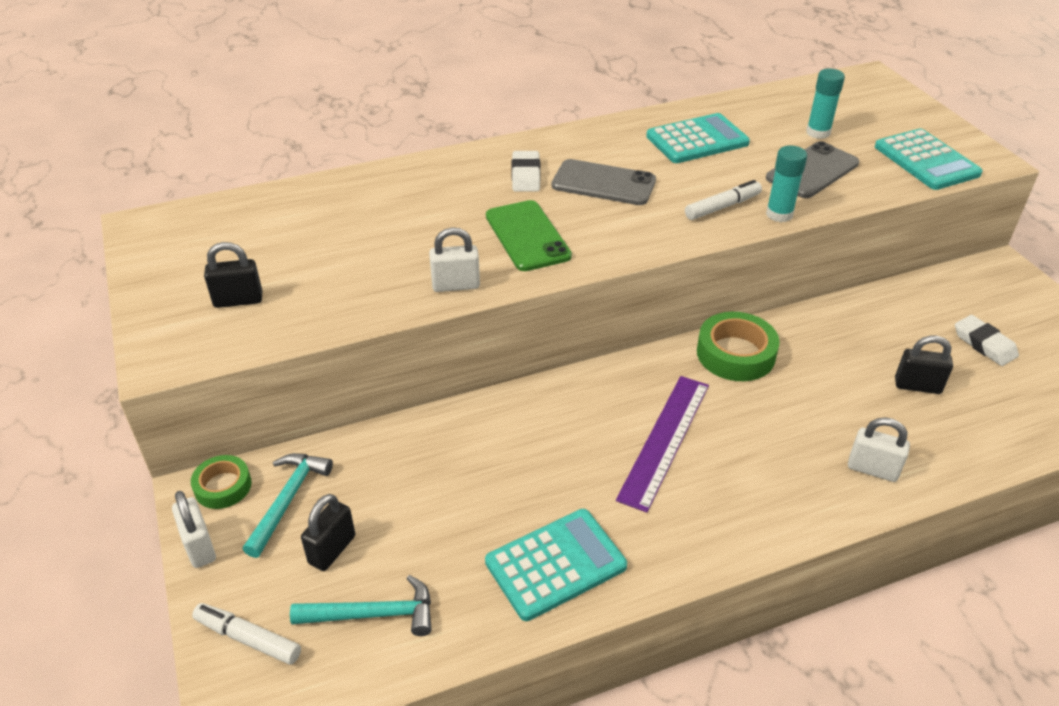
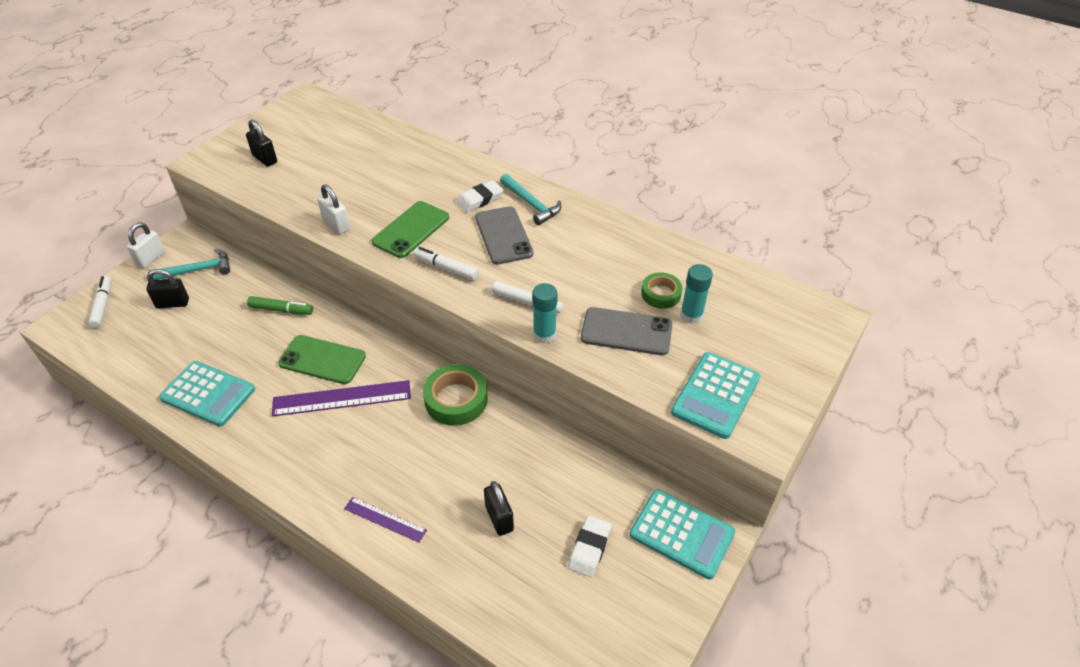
camera: 55 degrees right, 5 degrees up
green tape [191,455,252,509] -> green tape moved to [641,272,682,309]
turquoise hammer [290,575,432,636] -> turquoise hammer moved to [500,174,561,225]
turquoise calculator [646,113,750,163] -> turquoise calculator moved to [630,489,736,580]
white padlock [848,417,910,482] -> purple ruler [344,497,427,543]
none -> green marker [247,296,313,315]
none -> green phone [278,335,366,384]
none -> white marker [413,247,479,281]

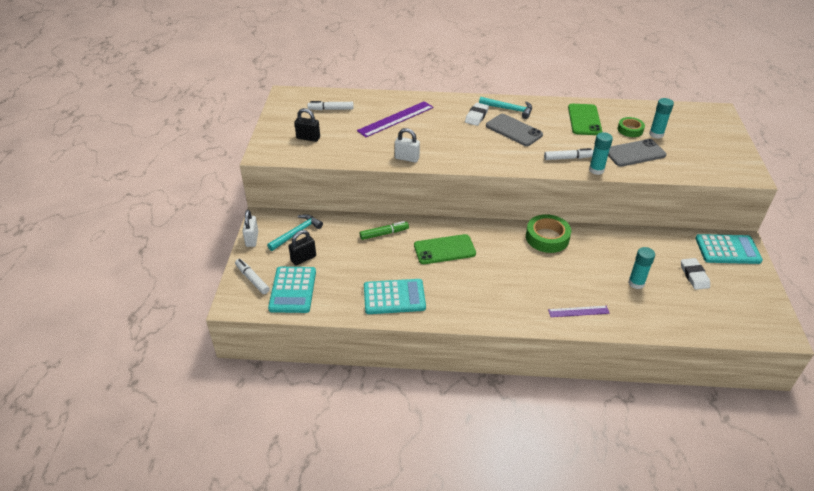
camera: 30 degrees left, 5 degrees down
purple ruler [272,380,411,417] -> purple ruler moved to [357,101,434,137]
green phone [372,201,449,258] -> green phone moved to [568,104,602,135]
white marker [413,247,479,281] -> white marker moved to [308,101,354,110]
black padlock [484,481,514,536] -> turquoise glue stick [628,247,655,289]
turquoise calculator [671,352,760,439] -> turquoise calculator moved to [268,267,316,313]

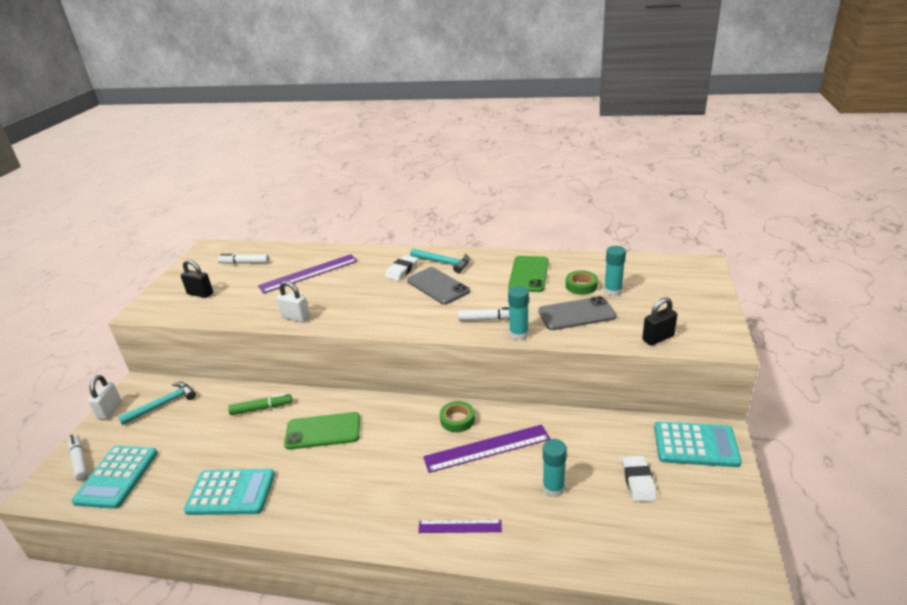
camera: 10 degrees right, 10 degrees down
black padlock [289,230,316,265] -> black padlock moved to [642,297,677,346]
green tape [526,214,571,253] -> green tape [440,401,475,432], size x0.62
none -> purple ruler [423,425,550,473]

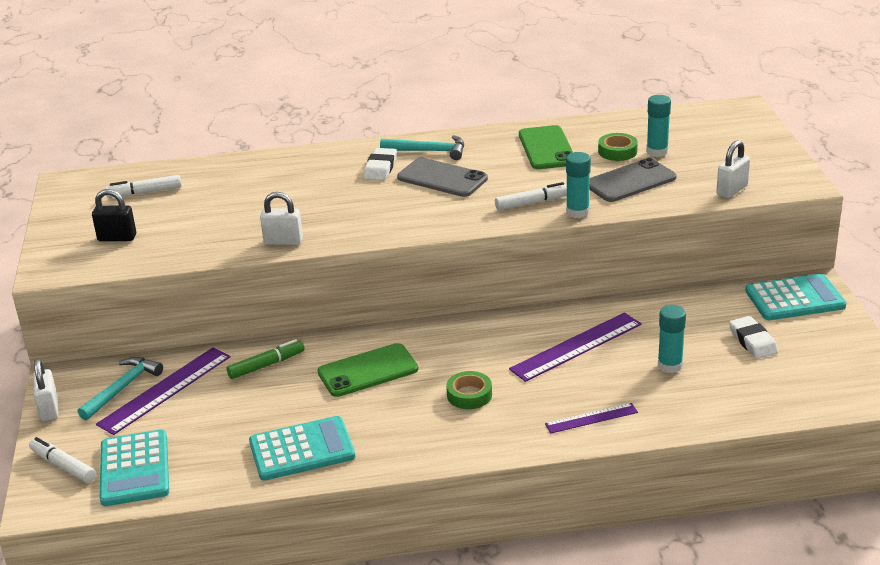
camera: 20 degrees left, 0 degrees up
purple ruler [258,254,358,294] -> purple ruler moved to [96,347,230,435]
green tape [440,401,475,432] -> green tape moved to [446,371,492,409]
black padlock [642,297,677,346] -> white padlock [716,140,750,198]

